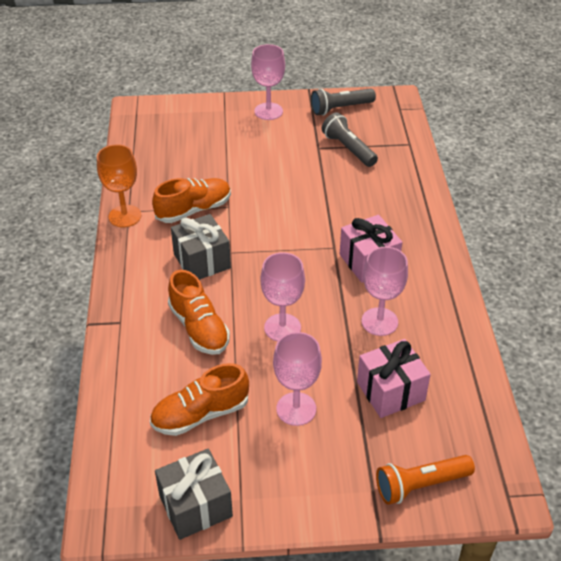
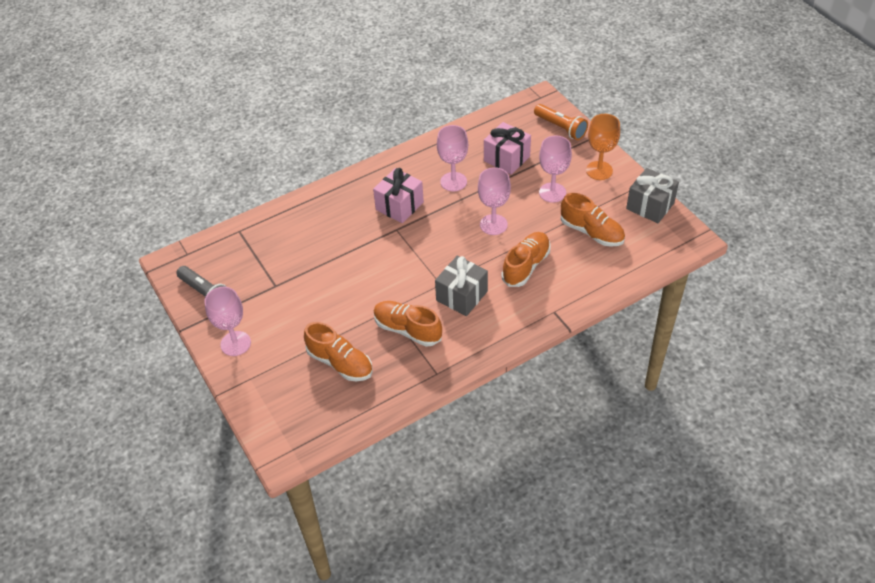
camera: 115 degrees left, 5 degrees up
orange goblet [97,144,141,227] -> orange goblet moved to [586,114,620,180]
grey flashlight [322,112,378,167] -> none
none -> orange shoe [304,322,373,381]

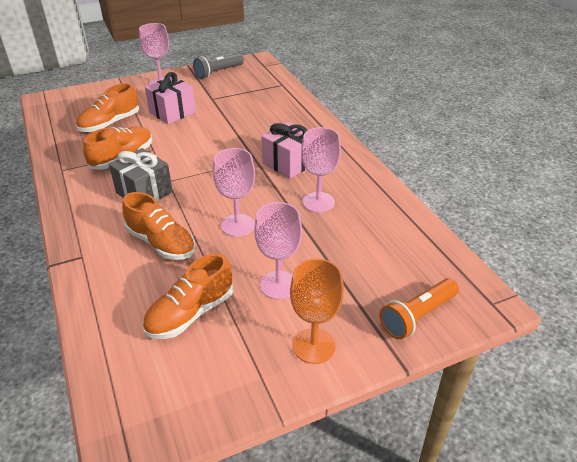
camera: 95 degrees right, 10 degrees down
pink gift [484,122,531,175] -> pink gift moved to [145,72,196,124]
grey gift [626,168,679,223] -> none

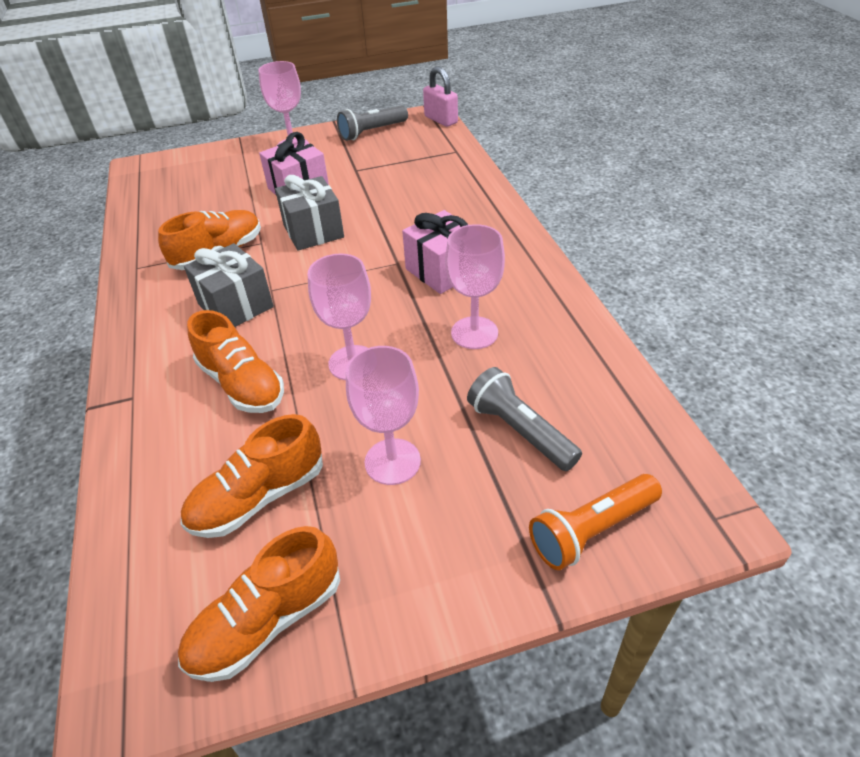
camera: 10 degrees right, 5 degrees up
orange shoe [76,83,139,132] -> orange shoe moved to [178,526,340,682]
orange goblet [290,259,344,364] -> none
none -> grey gift [275,175,344,251]
none -> pink padlock [423,66,458,127]
none -> grey flashlight [467,367,582,471]

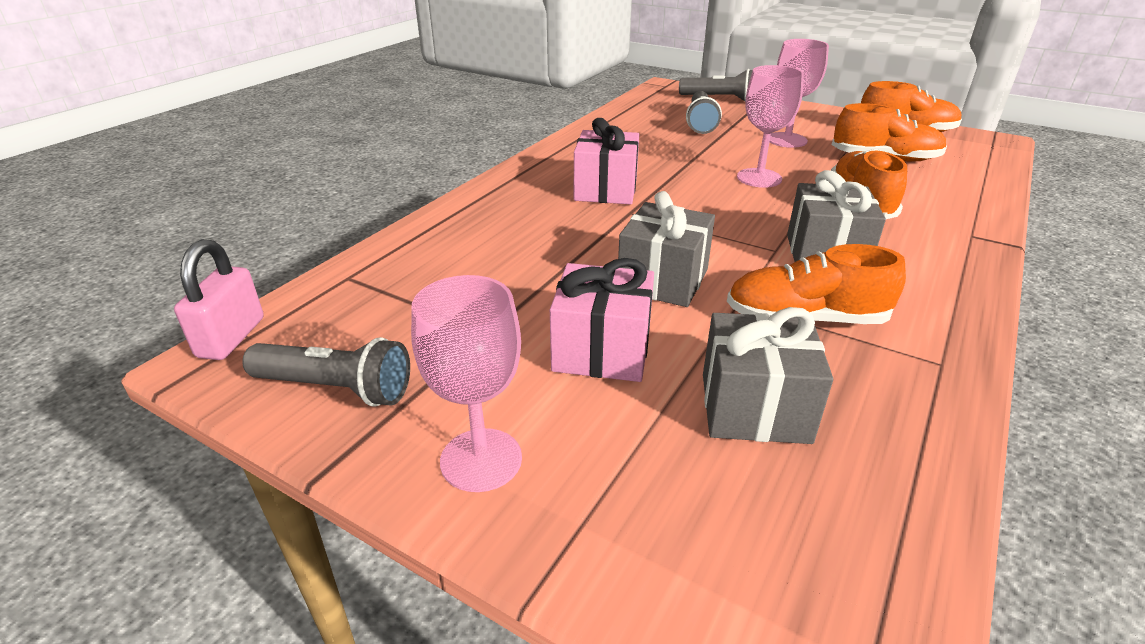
camera: 135 degrees left, 10 degrees down
pink goblet [445,224,505,349] -> none
orange flashlight [529,474,662,570] -> grey flashlight [679,69,753,102]
none -> grey gift [703,307,833,444]

